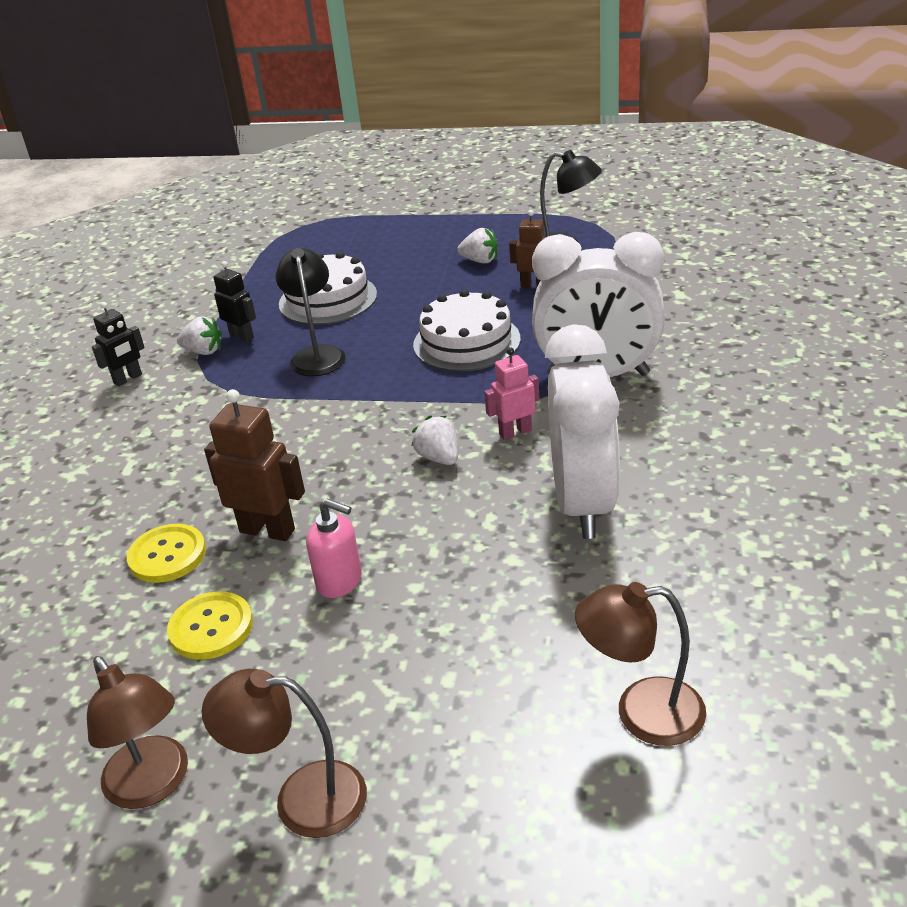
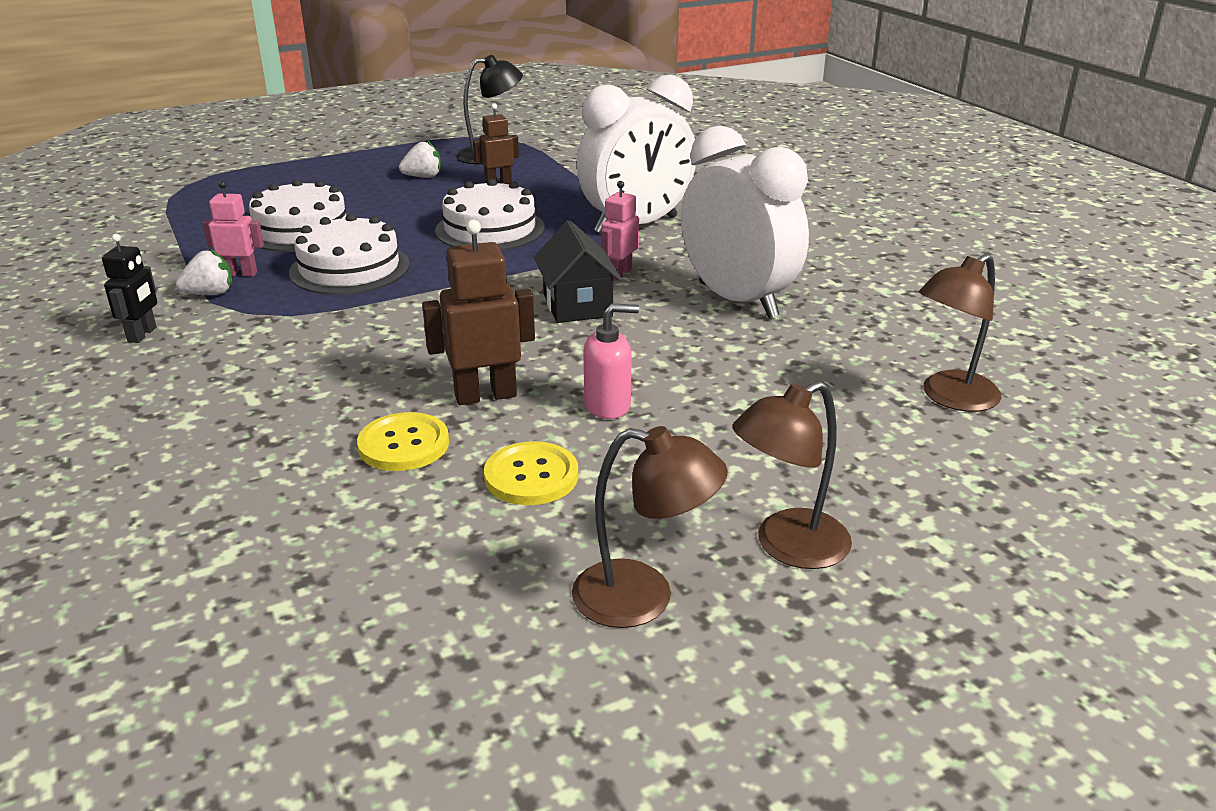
camera: 40 degrees left, 5 degrees down
black robot [213,261,256,342] -> pink robot [203,181,264,277]
black lamp [276,248,346,376] -> white cake [289,213,410,295]
white strawberry [412,416,458,465] -> black house [534,220,622,323]

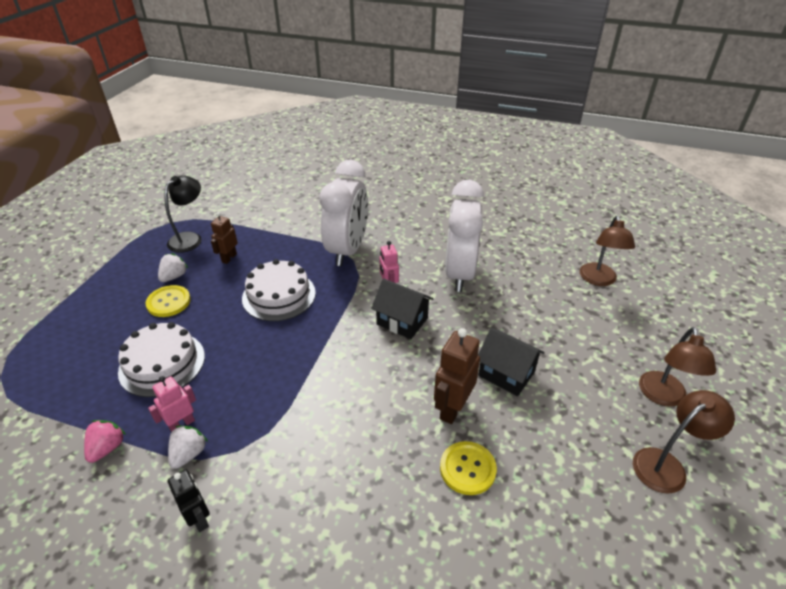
camera: 45 degrees left, 10 degrees up
white cake [289,213,410,295] -> none
yellow button [484,441,578,505] -> yellow button moved to [145,285,191,317]
pink soap dispenser [584,303,639,419] -> black house [478,328,545,396]
white clock [681,126,809,318] -> white clock turned 90 degrees counterclockwise [445,180,484,292]
none -> pink strawberry [84,420,126,463]

